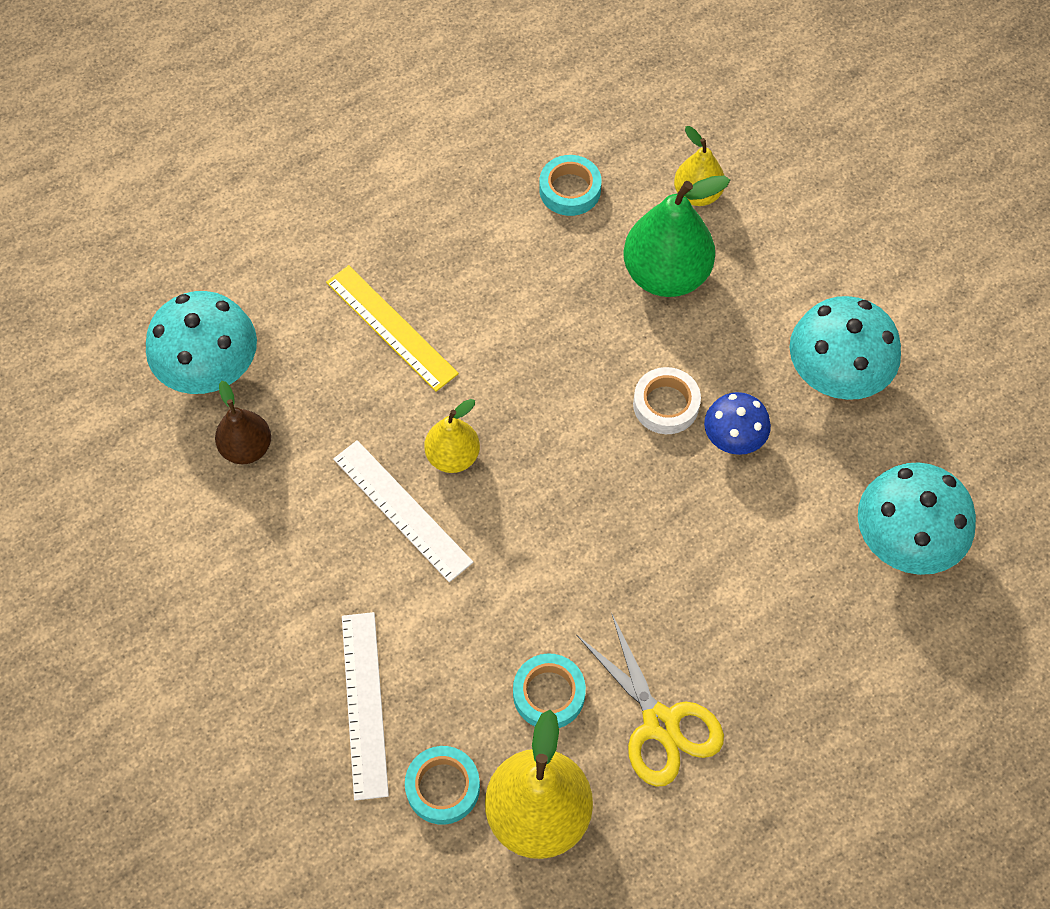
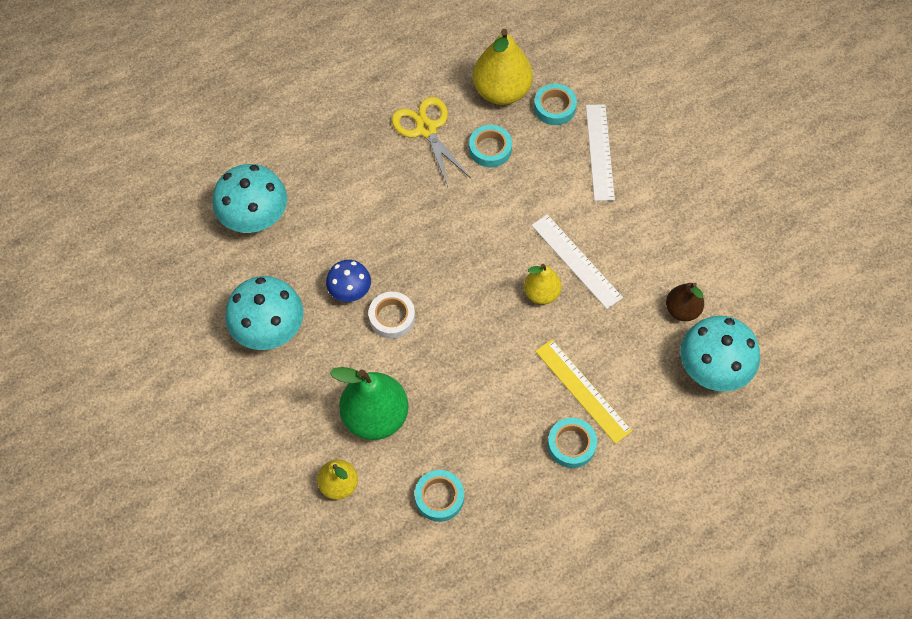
camera: 175 degrees left, 0 degrees up
none -> turquoise tape [548,418,597,468]

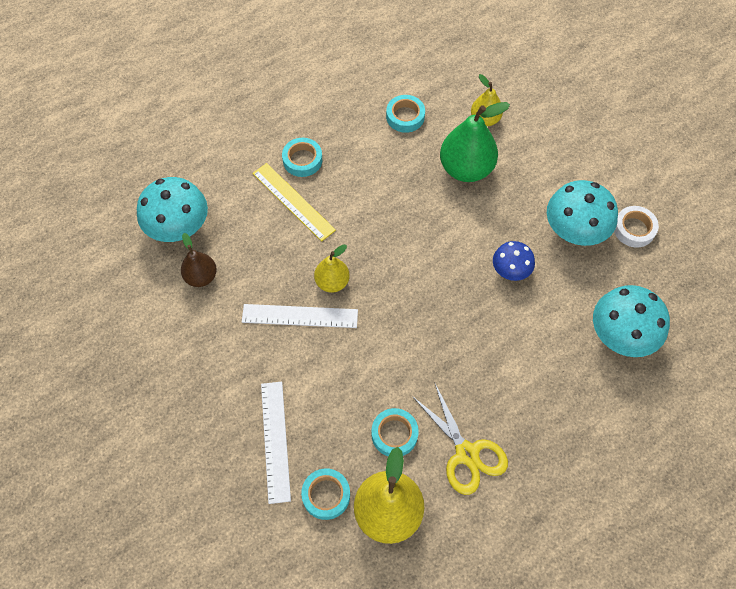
camera: 175 degrees right, 0 degrees up
white tape [368,292,415,339] -> white tape moved to [614,206,659,248]
white ruler [531,214,623,309] -> white ruler turned 45 degrees counterclockwise [242,304,358,328]

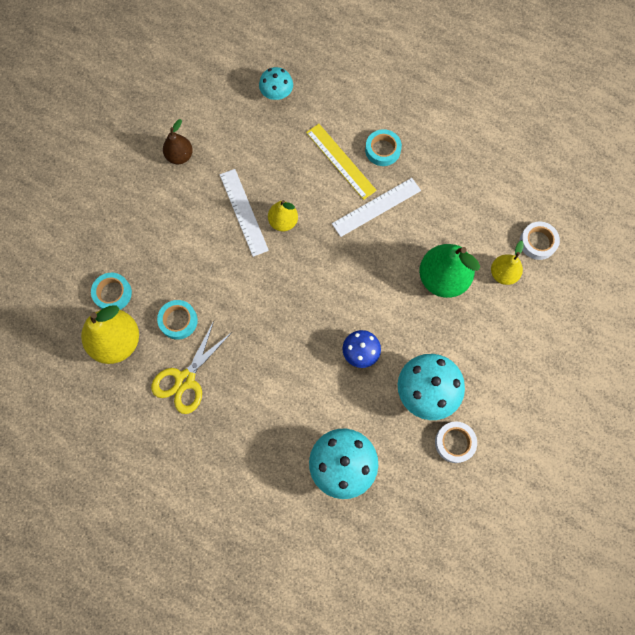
camera: 65 degrees right, 10 degrees up
turquoise mushroom [137,177,208,242] -> turquoise mushroom [259,67,293,100], size x0.59
brown pear [181,233,217,287] -> brown pear moved to [163,119,193,164]
yellow ruler [252,163,336,242] -> yellow ruler turned 60 degrees counterclockwise [306,124,377,200]
white ruler [261,382,291,504] -> white ruler moved to [332,178,421,237]
turquoise tape [386,95,425,133] -> none
none -> white tape [520,222,560,260]

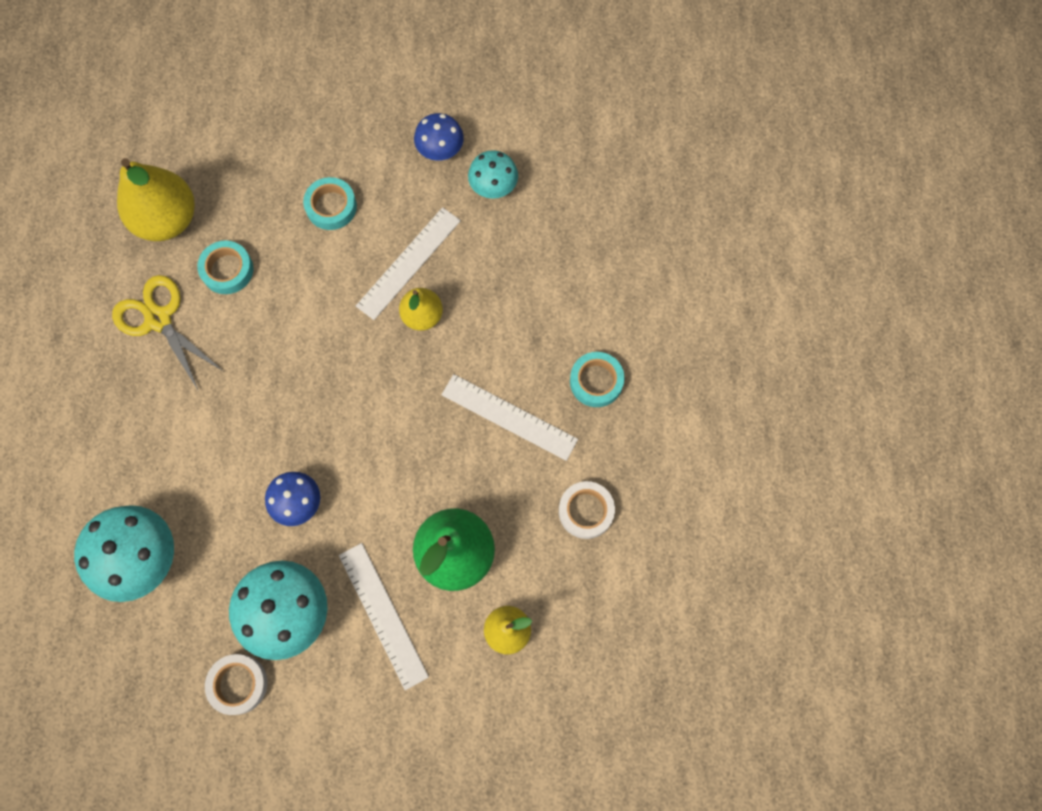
camera: 60 degrees right, 0 degrees up
turquoise tape [91,273,132,310] -> turquoise tape moved to [303,177,357,230]
yellow scissors [151,321,232,414] -> yellow scissors turned 45 degrees clockwise [112,275,223,390]
brown pear [163,119,193,164] -> blue mushroom [414,113,464,161]
turquoise mushroom [259,67,293,100] -> turquoise mushroom moved to [468,150,518,199]
yellow ruler [306,124,377,200] -> none
white tape [520,222,560,260] -> white tape moved to [559,481,615,539]
none -> white ruler [339,543,429,690]

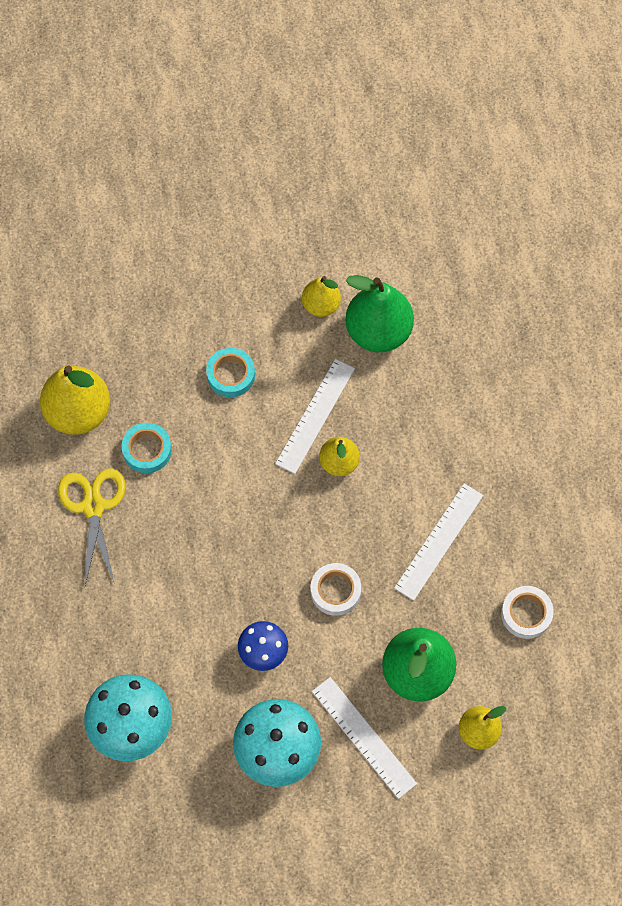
camera: 10 degrees left, 5 degrees down
yellow scissors [112,275,223,390] -> yellow scissors turned 45 degrees clockwise [58,468,126,585]
white tape [205,654,267,715] -> white tape moved to [311,563,361,616]
blue mushroom [414,113,464,161] -> yellow pear [302,276,341,317]
white ruler [441,374,578,461] -> white ruler turned 75 degrees counterclockwise [394,483,483,601]
turquoise mushroom [468,150,518,199] -> green pear [345,275,414,352]
turquoise tape [570,352,625,407] -> none

